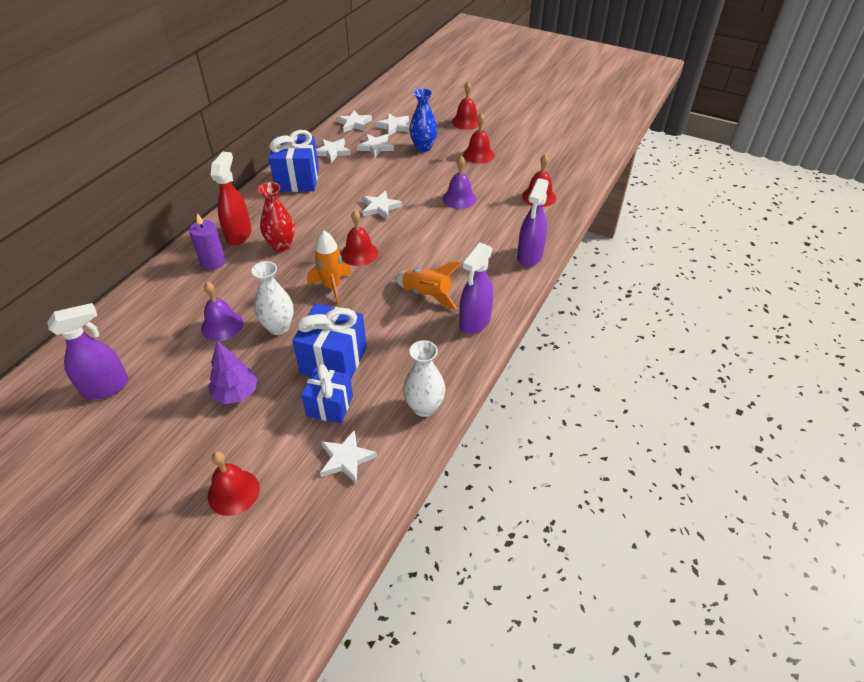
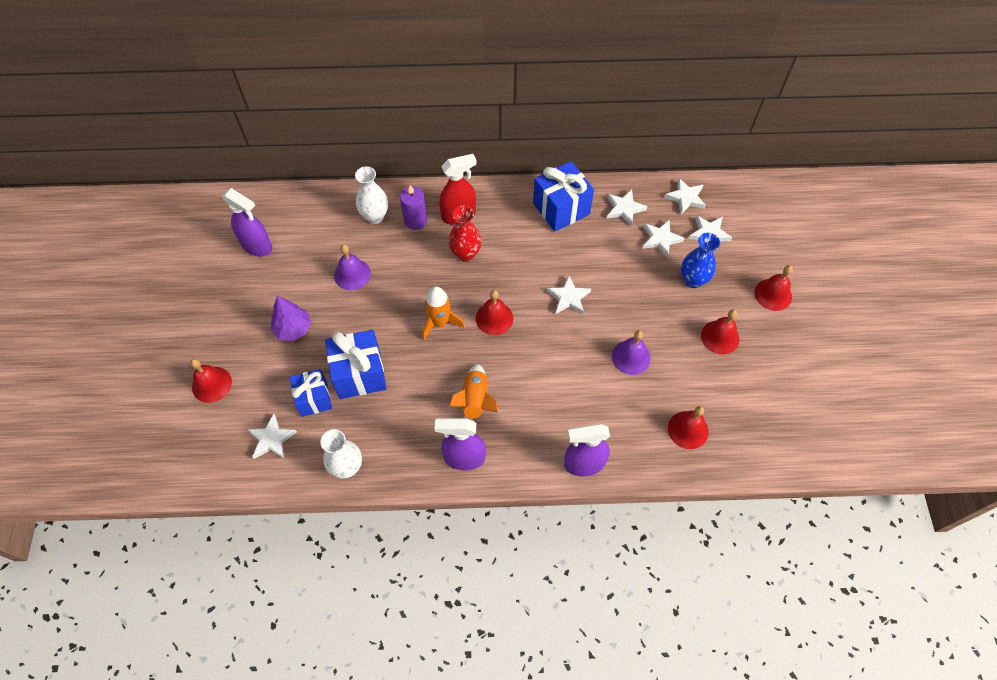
camera: 60 degrees right, 15 degrees up
white vase [252,261,294,335] -> white vase moved to [355,166,388,224]

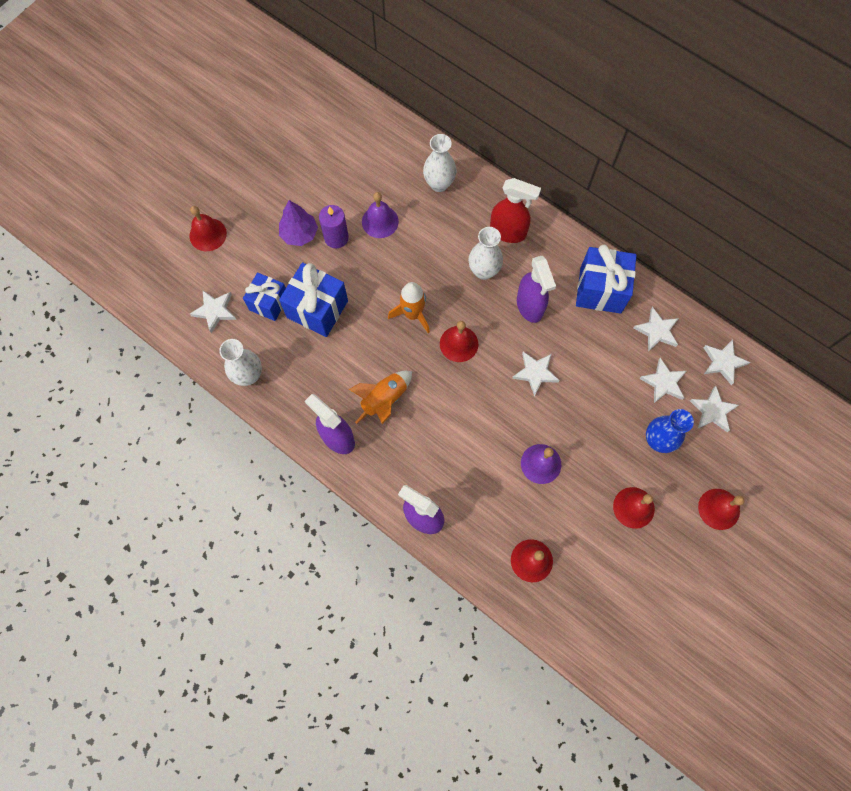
camera: 40 degrees right, 10 degrees up
purple spray bottle [222,188,272,257] -> purple spray bottle moved to [517,256,556,323]
purple candle [400,185,427,230] -> purple candle moved to [319,205,349,248]
red vase [448,206,482,262] -> white vase [468,227,503,280]

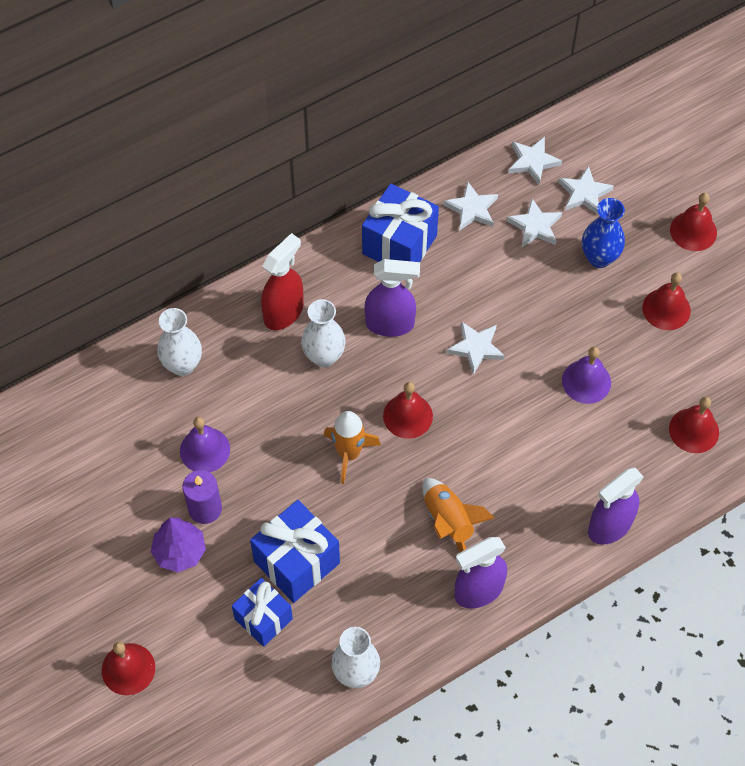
camera: 70 degrees left, 10 degrees down
white star [190,290,236,333] -> none

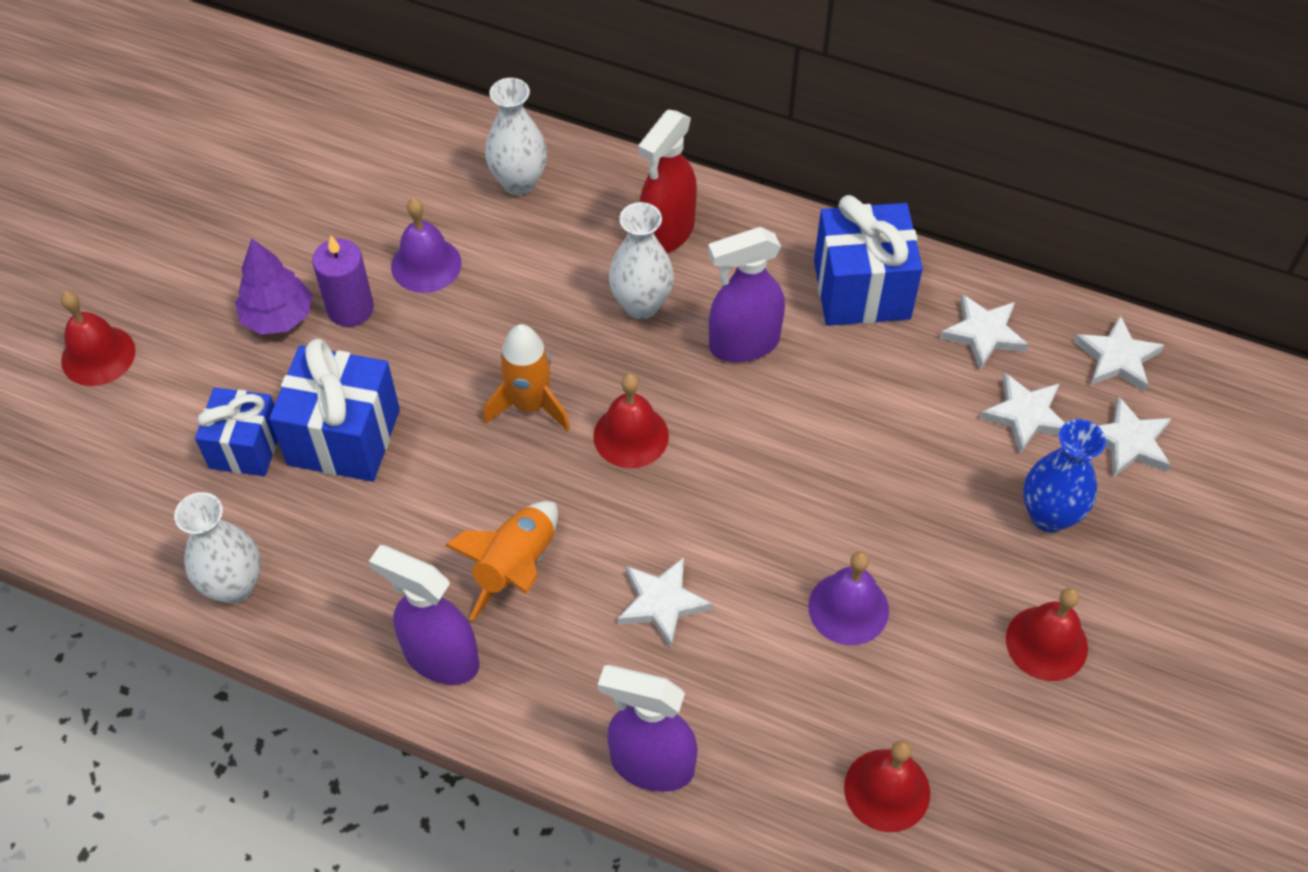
camera: 55 degrees right, 5 degrees down
red spray bottle [261,233,304,330] -> red spray bottle turned 120 degrees clockwise [638,109,697,253]
purple spray bottle [364,259,420,337] -> purple spray bottle turned 105 degrees clockwise [708,227,785,362]
white star [447,321,505,375] -> white star moved to [617,557,712,648]
red bell [670,193,717,251] -> none

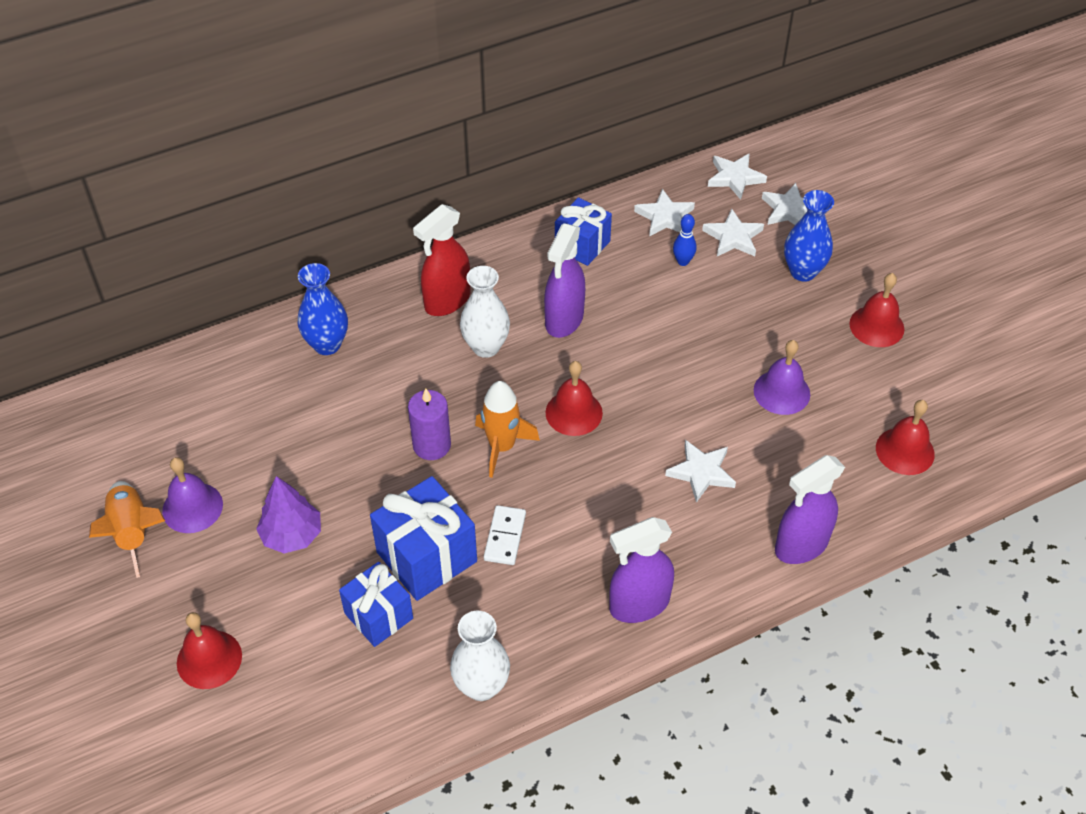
camera: 50 degrees left, 5 degrees down
purple candle [312,235,374,327] -> purple candle moved to [408,388,451,460]
purple bell [391,198,462,293] -> purple bell moved to [162,457,223,533]
orange rocket [445,501,558,622] -> orange rocket moved to [89,481,165,578]
white vase [485,78,547,195] -> blue vase [298,263,348,355]
red spray bottle [638,109,697,253] -> red spray bottle turned 60 degrees clockwise [413,204,470,316]
blue gift [814,195,923,326] -> blue gift [555,197,612,266], size x0.66
none -> white domino [484,505,526,565]
none -> blue bowling pin [673,214,696,266]

